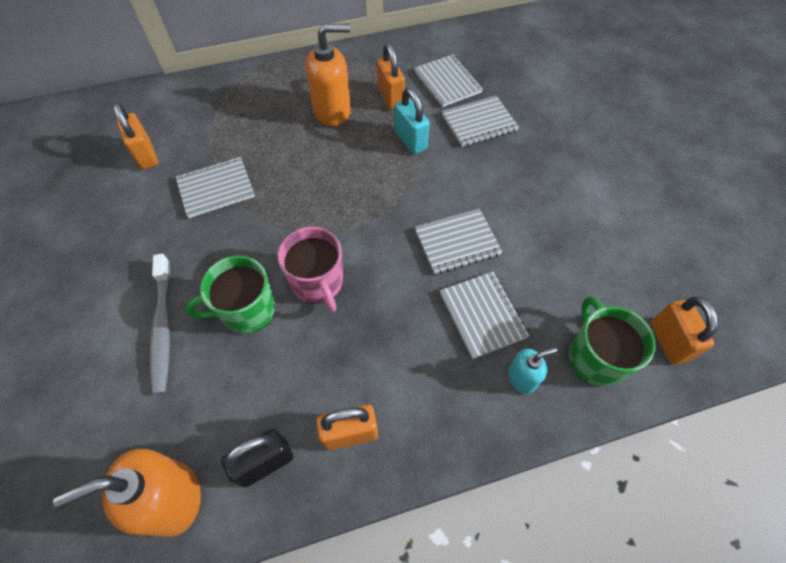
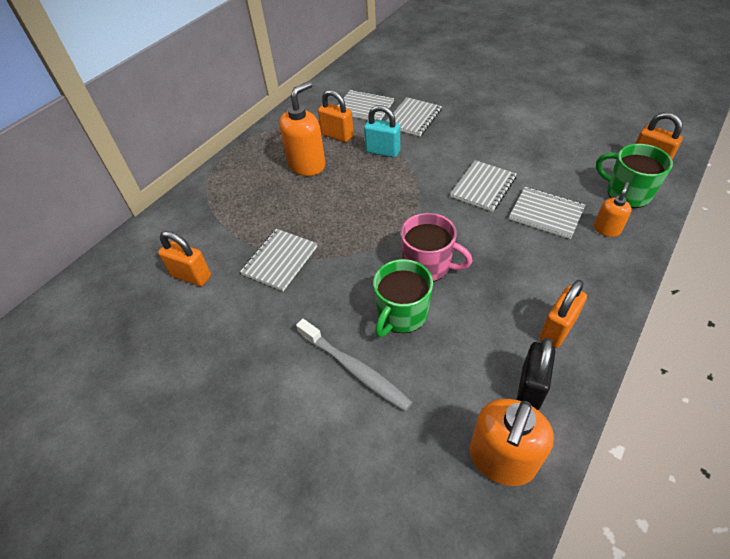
camera: 35 degrees left, 10 degrees down
turquoise soap dispenser [508,347,557,394] -> orange soap dispenser [594,182,632,237]

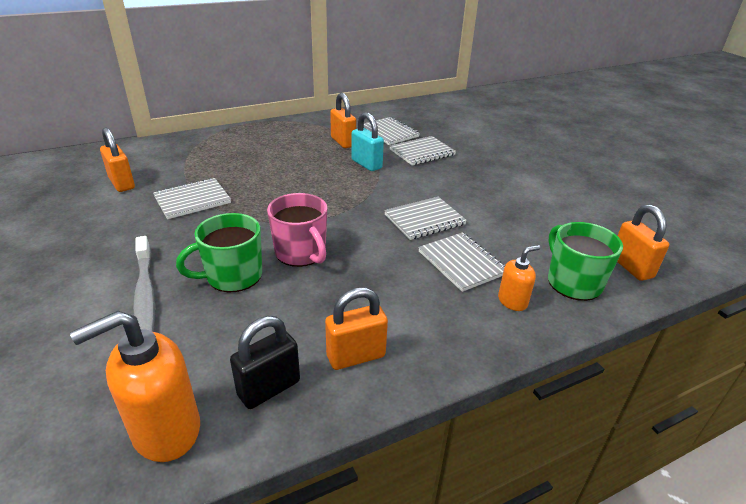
camera: 25 degrees right, 15 degrees down
orange soap dispenser [279,81,325,176] -> none

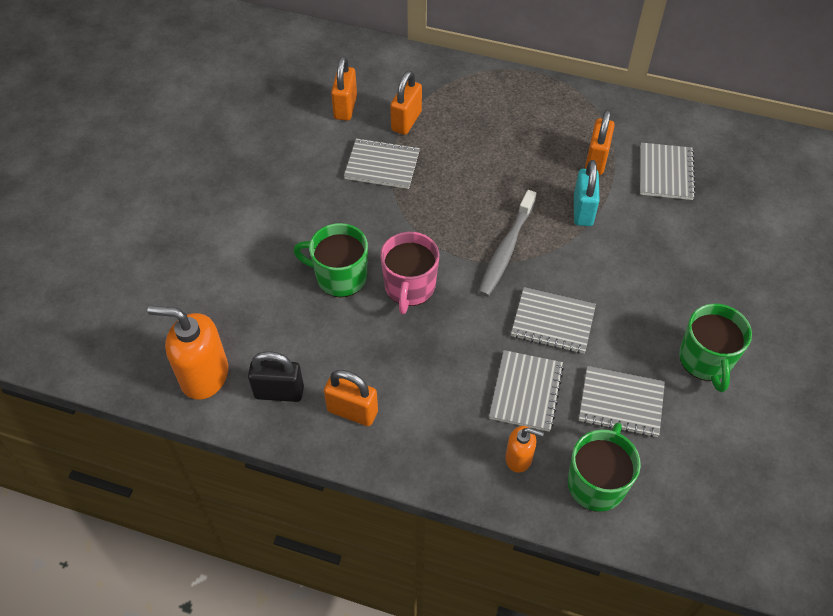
camera: 45 degrees right, 20 degrees up
grey toothbrush [133,236,155,332] -> grey toothbrush moved to [479,190,536,297]
grey notebook [390,136,456,165] -> grey notebook moved to [579,366,665,437]
orange padlock [617,205,669,281] -> orange padlock moved to [390,70,422,135]
none -> green mug [679,303,752,392]

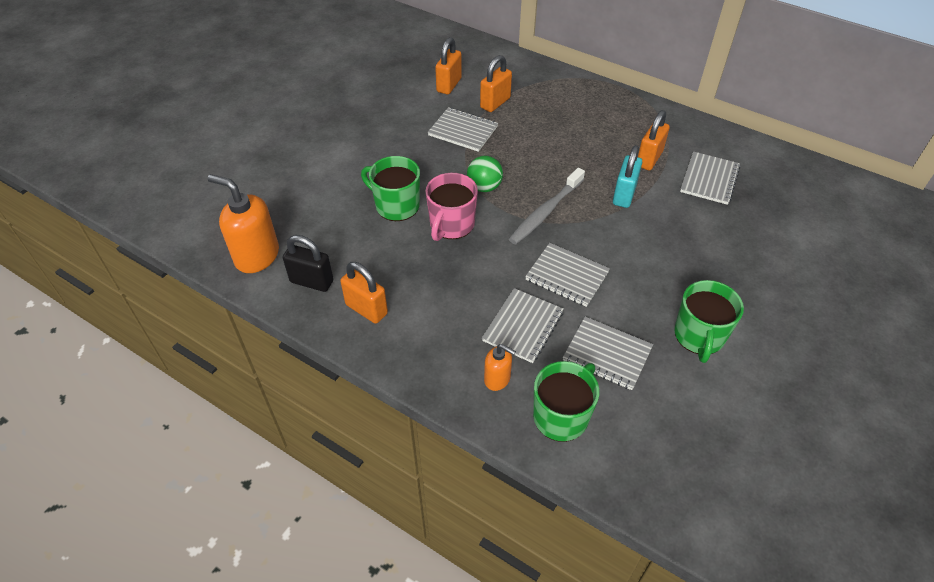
camera: 15 degrees right, 5 degrees down
none -> green ball [467,156,503,192]

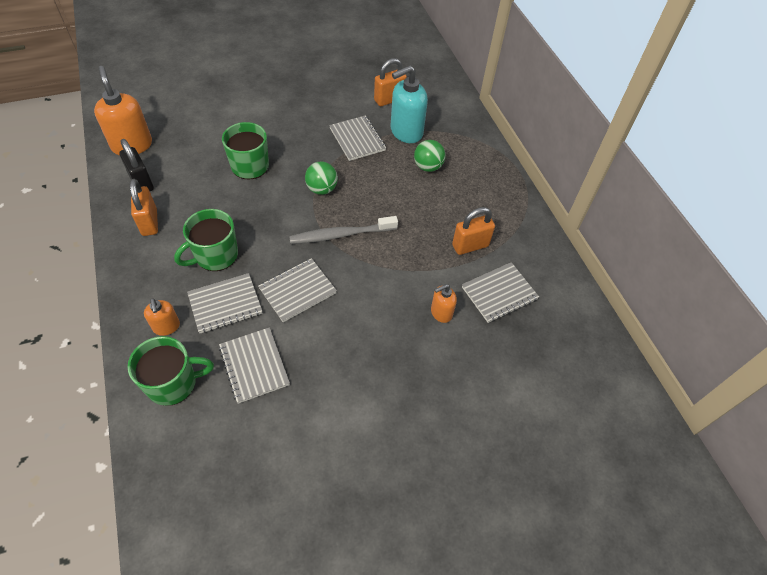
camera: 35 degrees right, 5 degrees up
pink mug [425,173,478,241] -> none
orange padlock [480,55,512,112] -> turquoise soap dispenser [391,65,428,143]
grey notebook [525,243,610,307] -> grey notebook turned 75 degrees clockwise [258,258,337,322]
turquoise padlock [613,145,642,208] -> none
green mug [674,280,744,363] -> green mug moved to [174,209,238,271]
none -> green ball [414,140,445,172]
none -> orange soap dispenser [431,284,457,323]

